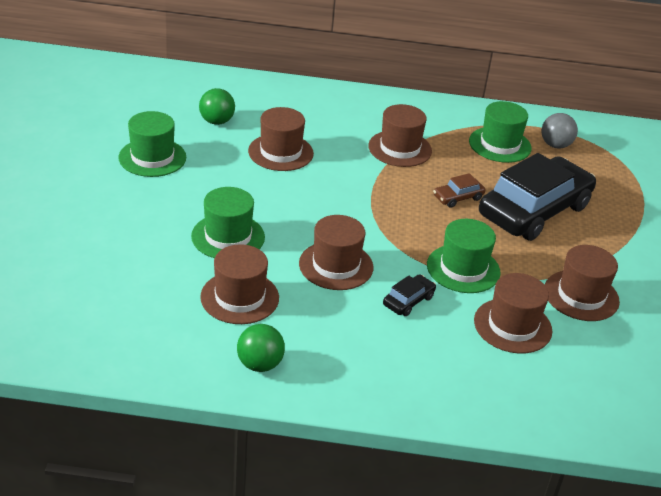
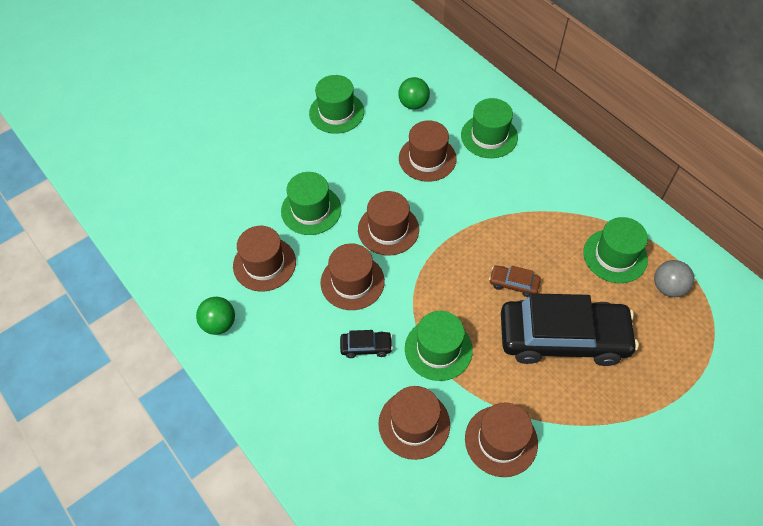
camera: 50 degrees right, 20 degrees up
brown hat [368,104,432,167] -> brown hat moved to [358,191,419,255]
none -> green hat [461,98,518,158]

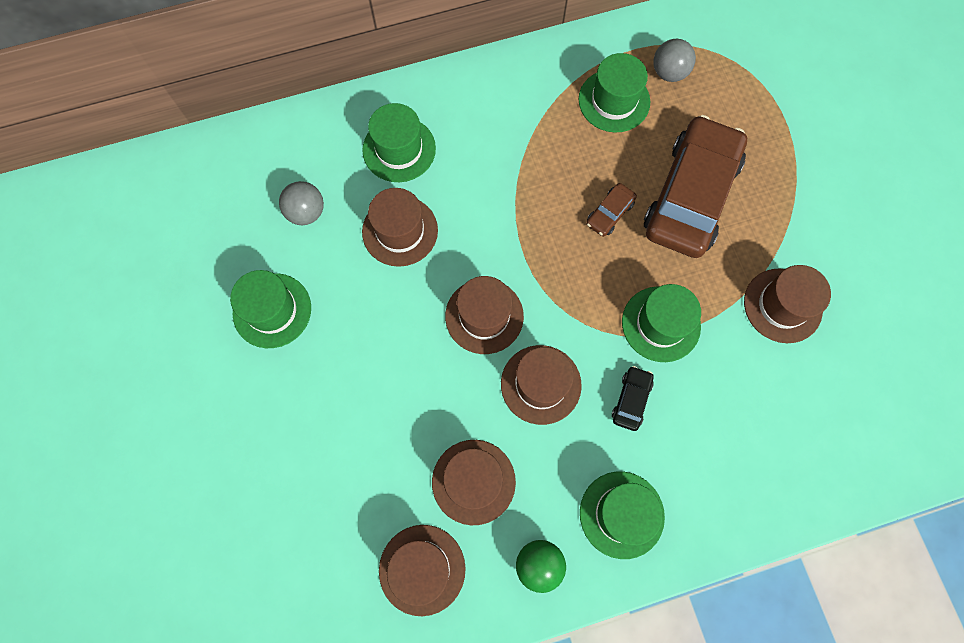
camera: 70 degrees left, 15 degrees up
green hat [281,172,341,235] -> green hat moved to [580,472,665,559]
brown hat [378,386,450,460] -> brown hat moved to [379,525,466,616]
green ball [398,77,430,110] -> grey ball [279,181,324,225]
black car [501,293,638,366] -> brown car [644,115,747,258]

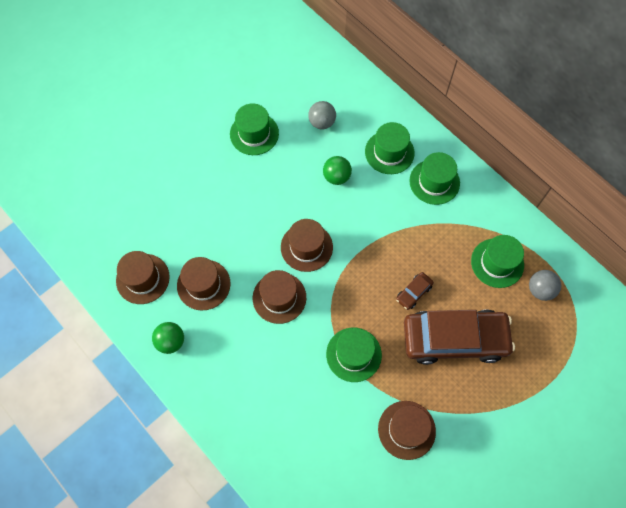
camera: 65 degrees right, 5 degrees down
brown hat [362,188,438,267] -> green ball [323,156,352,185]
green hat [580,472,665,559] -> green hat moved to [409,152,460,205]
brown car [586,183,637,237] -> brown car turned 60 degrees counterclockwise [396,272,434,310]
black car [612,366,654,431] -> none

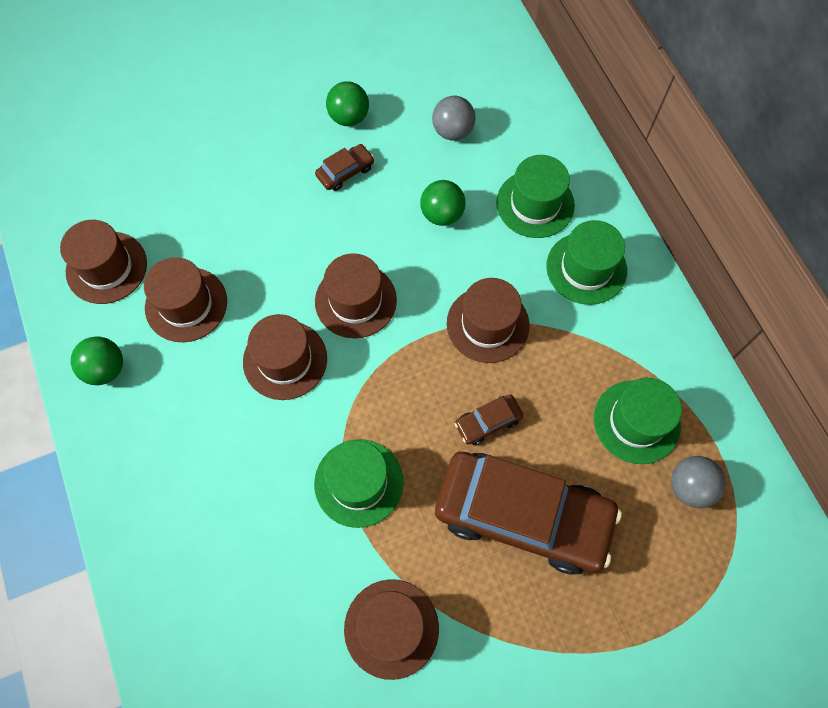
camera: 20 degrees right, 0 degrees up
green hat [230,103,279,155] -> green ball [326,81,369,126]
none -> brown car [315,144,374,191]
none -> brown hat [447,278,530,363]

